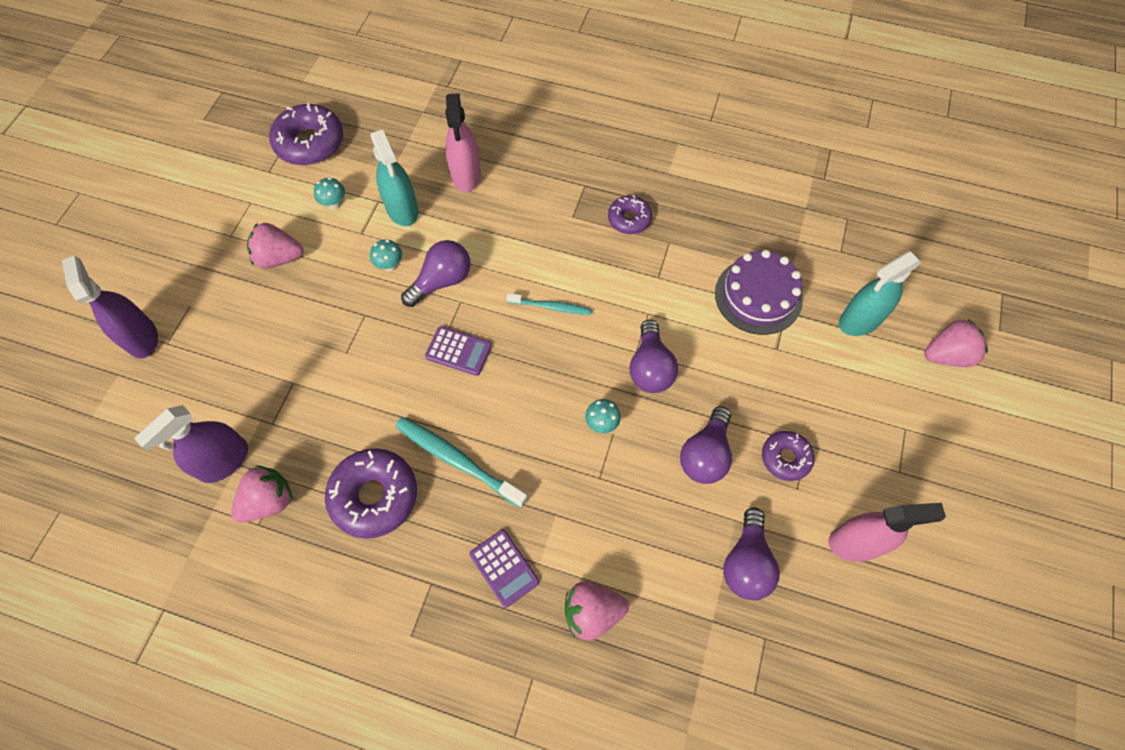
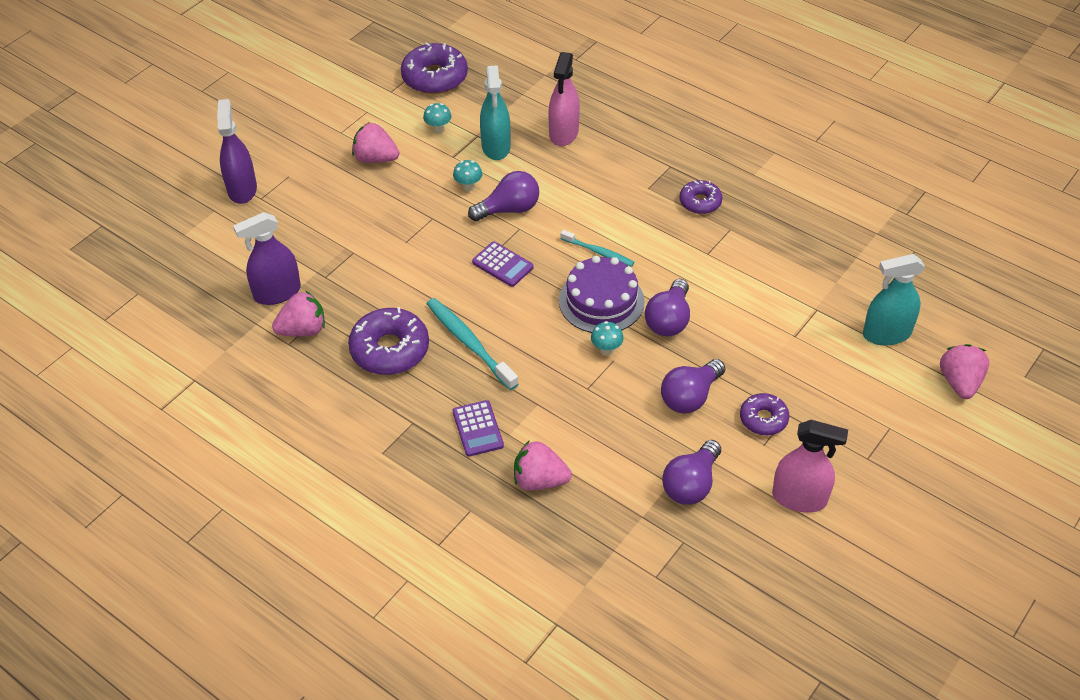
camera: 20 degrees right, 15 degrees down
purple cake [715,250,803,335] -> purple cake moved to [559,256,645,333]
pink strawberry [924,319,988,367] -> pink strawberry turned 90 degrees counterclockwise [940,344,989,399]

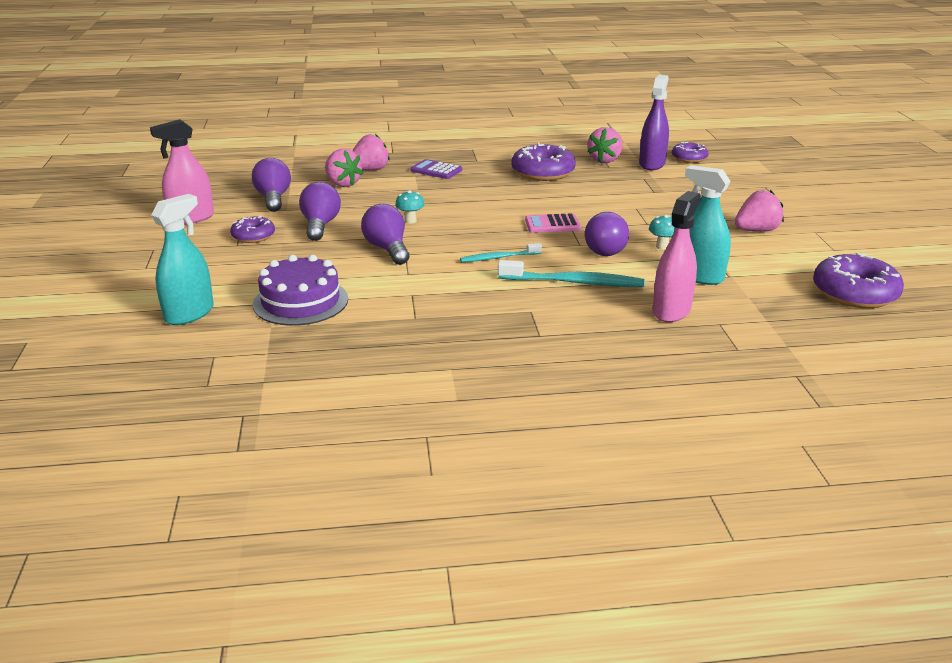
camera: 135 degrees right, 20 degrees down
purple spray bottle [217,99,257,204] -> none
turquoise mushroom [423,103,451,134] -> none
turquoise toothbrush [427,298,518,390] -> turquoise toothbrush moved to [498,260,645,287]
purple calculator [472,242,534,287] -> pink calculator [525,213,581,233]
pink spray bottle [549,52,580,146] -> pink spray bottle turned 60 degrees clockwise [653,191,701,322]
purple cake [559,256,645,333] -> purple cake moved to [253,255,348,326]
purple donut [679,180,722,214] -> purple donut moved to [672,142,708,163]
pink strawberry [940,344,989,399] -> pink strawberry moved to [325,149,363,187]

